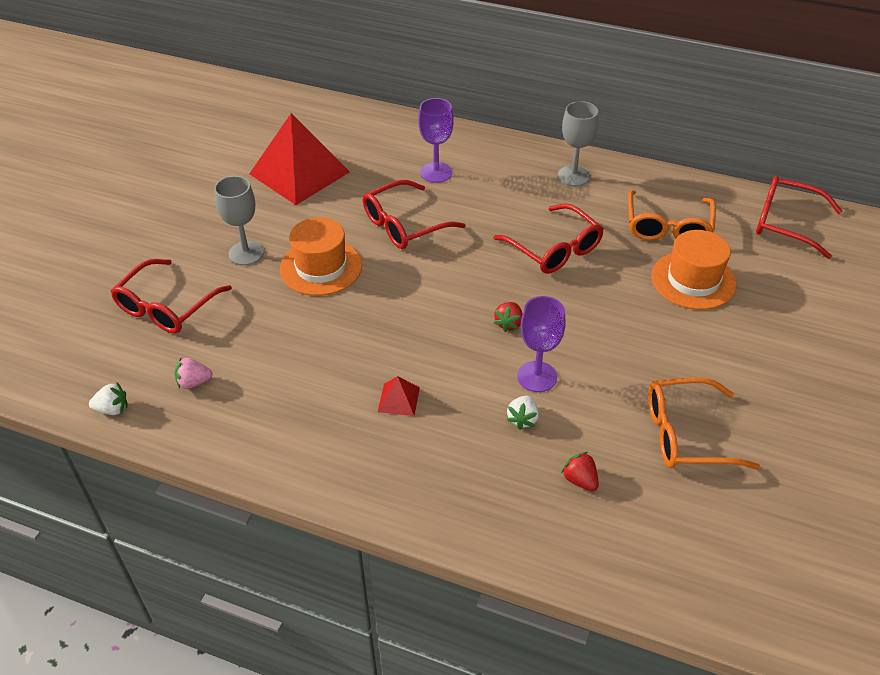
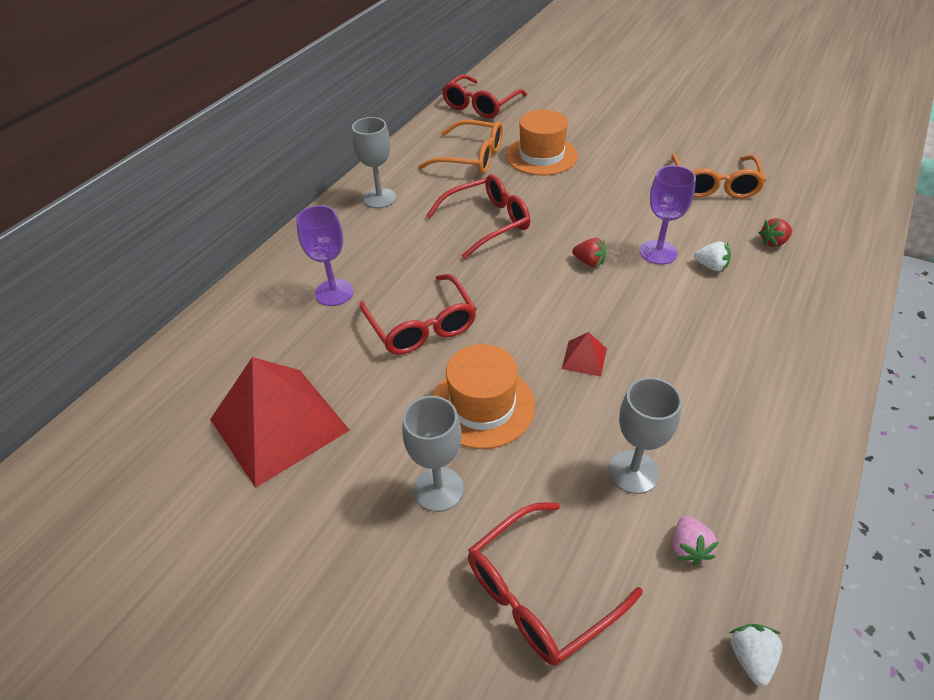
camera: 80 degrees left, 0 degrees up
red glasses [111,259,232,333] -> red glasses turned 105 degrees clockwise [468,502,643,666]
red pyramid [378,376,420,416] -> red pyramid moved to [562,332,607,377]
none -> grey goblet [608,377,682,494]

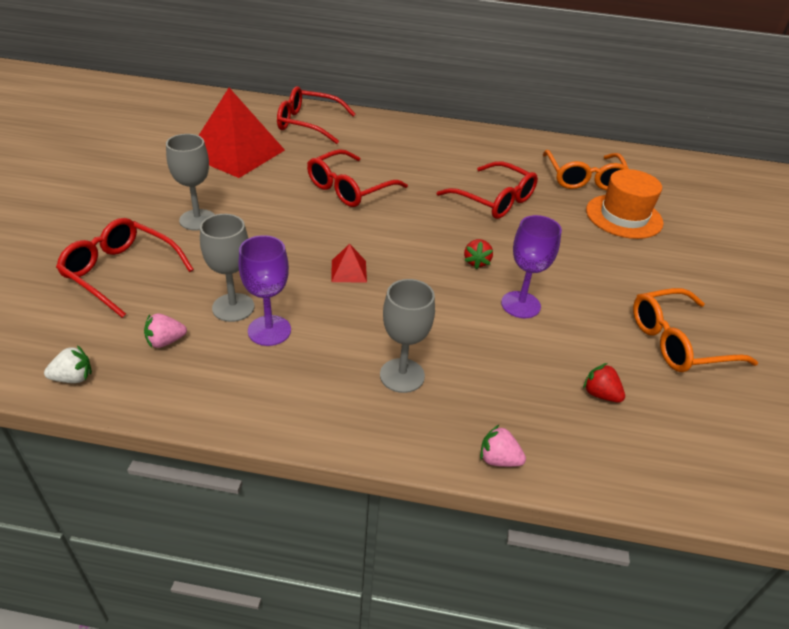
camera: 65 degrees right, 5 degrees down
purple goblet [296,205,354,306] -> purple goblet moved to [239,235,291,346]
grey goblet [352,117,396,208] -> grey goblet moved to [380,279,435,393]
orange hat [432,344,535,449] -> none
red glasses [442,75,527,118] -> red glasses moved to [277,86,355,144]
white strawberry [694,241,731,271] -> none
none -> pink strawberry [480,425,526,467]

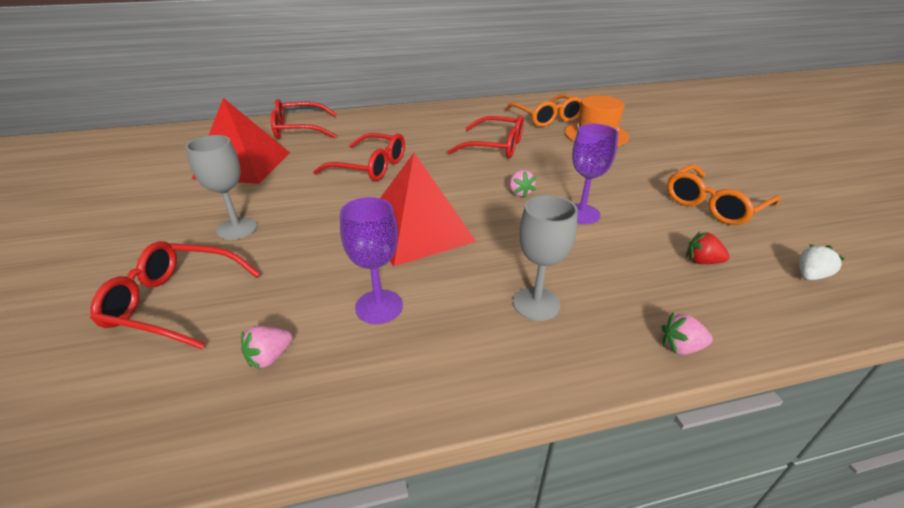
camera: 20 degrees left, 5 degrees down
white strawberry [44,345,92,383] -> white strawberry moved to [799,244,844,280]
grey goblet [200,214,254,322] -> none
red glasses [307,149,408,207] -> red glasses turned 90 degrees counterclockwise [313,133,405,181]
red pyramid [331,244,367,282] -> red pyramid [380,153,477,266], size x2.46
red strawberry [464,239,493,269] -> pink strawberry [509,170,536,198]

